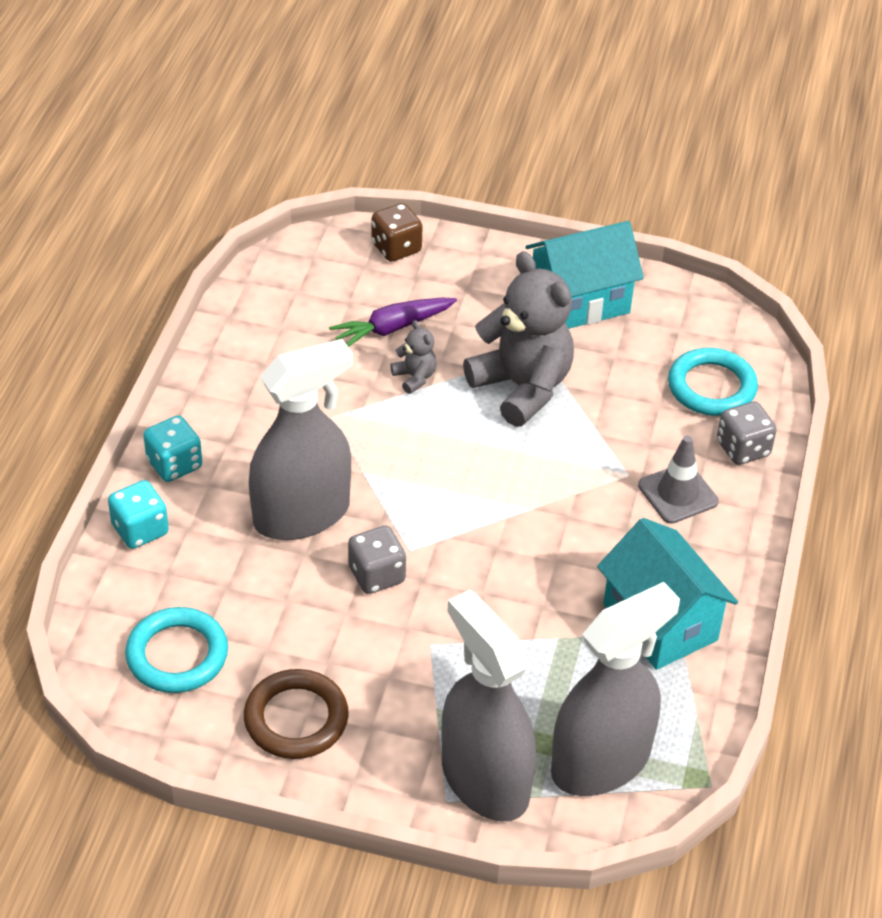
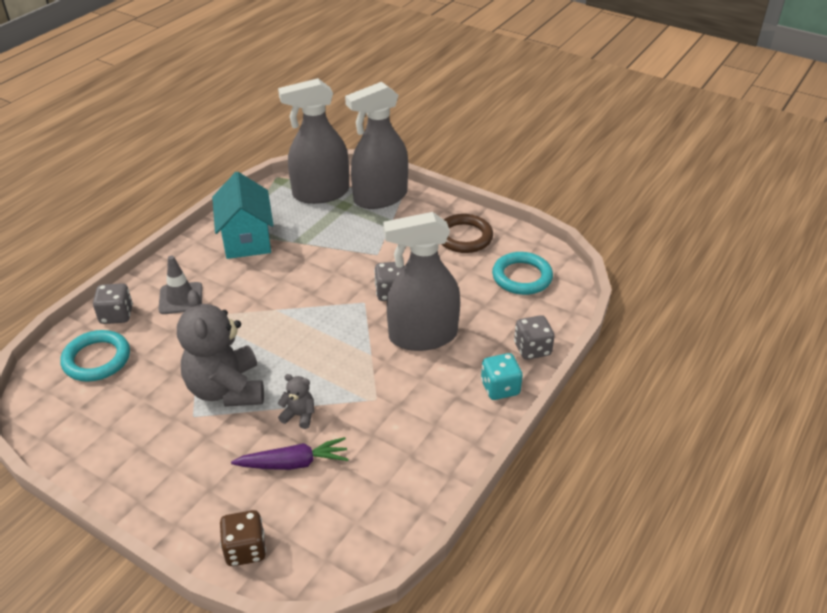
camera: 160 degrees left, 5 degrees down
turquoise dice [108,480,169,549] -> grey dice [514,315,555,360]
grey teddy bear [390,320,437,394] -> grey teddy bear turned 120 degrees clockwise [277,374,314,429]
grey spray bottle [442,590,536,822] -> grey spray bottle turned 75 degrees clockwise [345,82,408,209]
turquoise house [525,221,644,329] -> none

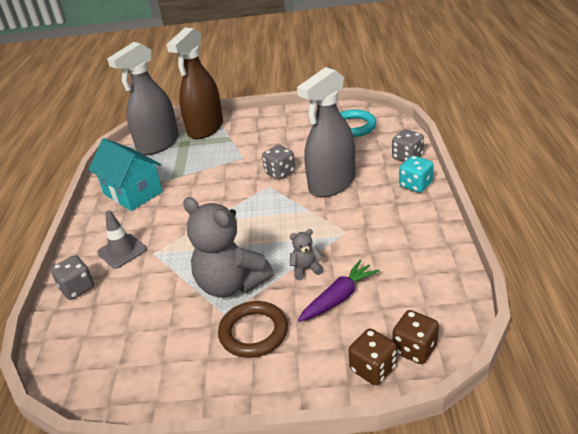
camera: 30 degrees left, 5 degrees down
turquoise ring [60,330,130,382] -> none
grey spray bottle [345,82,408,209] -> brown spray bottle [166,28,223,139]
brown ring [441,214,493,253] -> brown ring moved to [218,301,288,358]
none -> brown dice [393,310,439,364]

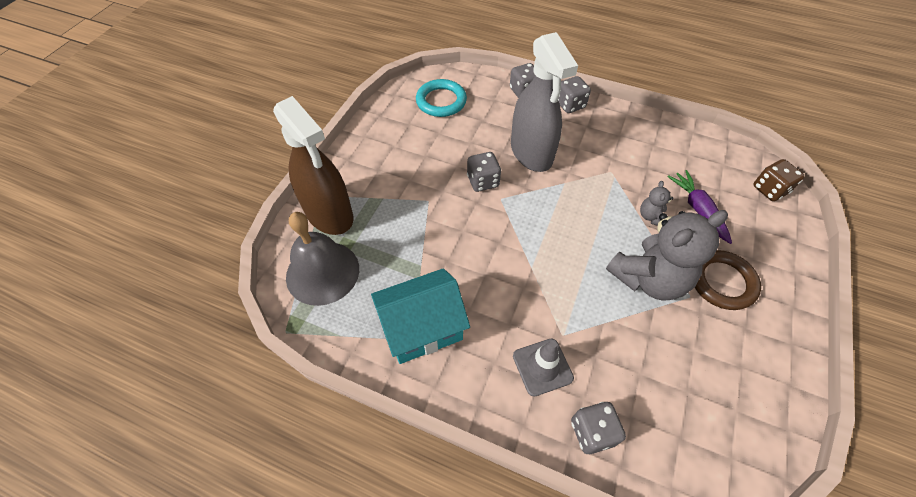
camera: 70 degrees left, 20 degrees up
grey spray bottle [107,42,179,155] -> grey bell [286,212,359,306]
brown dice [348,329,397,385] -> none
turquoise dice [399,156,434,193] -> grey dice [558,76,591,113]

